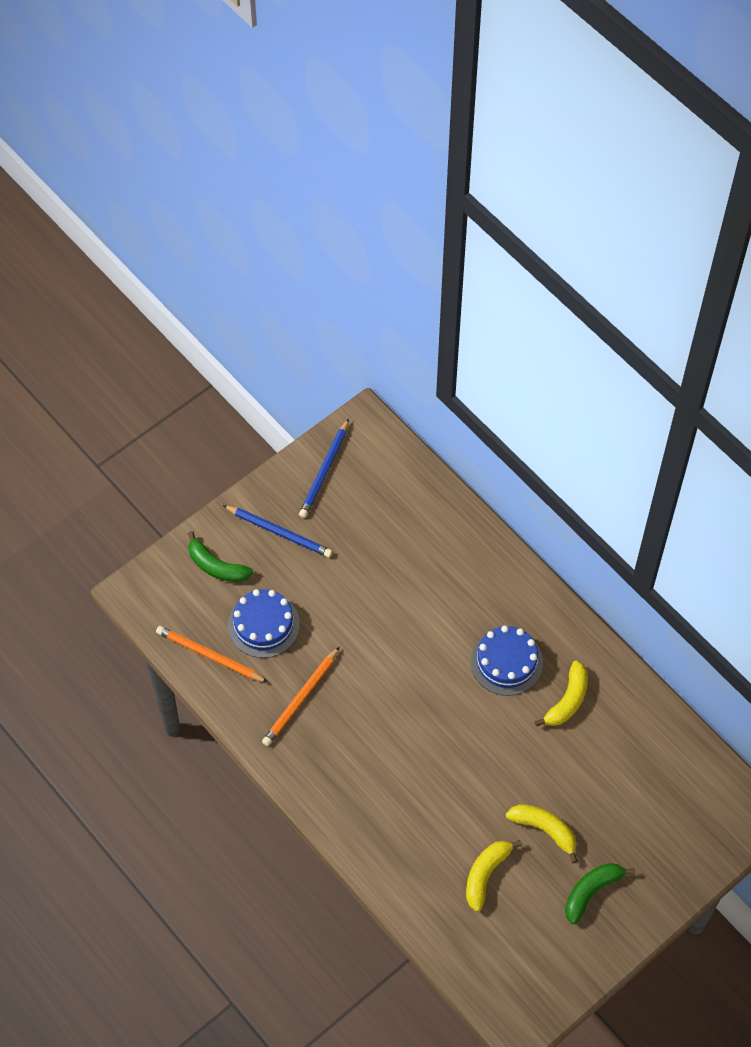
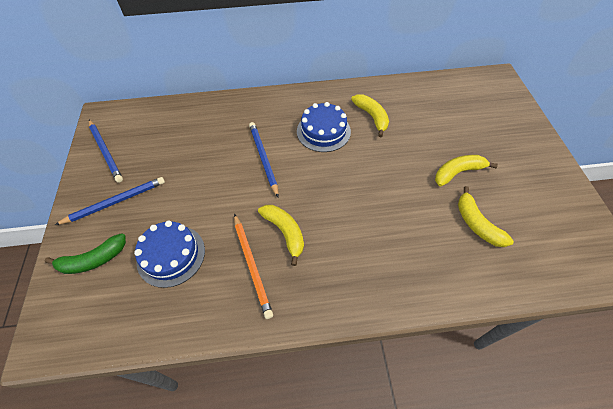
camera: 55 degrees left, 5 degrees down
orange pencil [156,626,268,683] -> none
green banana [565,863,635,924] -> none
none -> blue pencil [249,122,279,197]
none -> yellow banana [258,205,304,266]

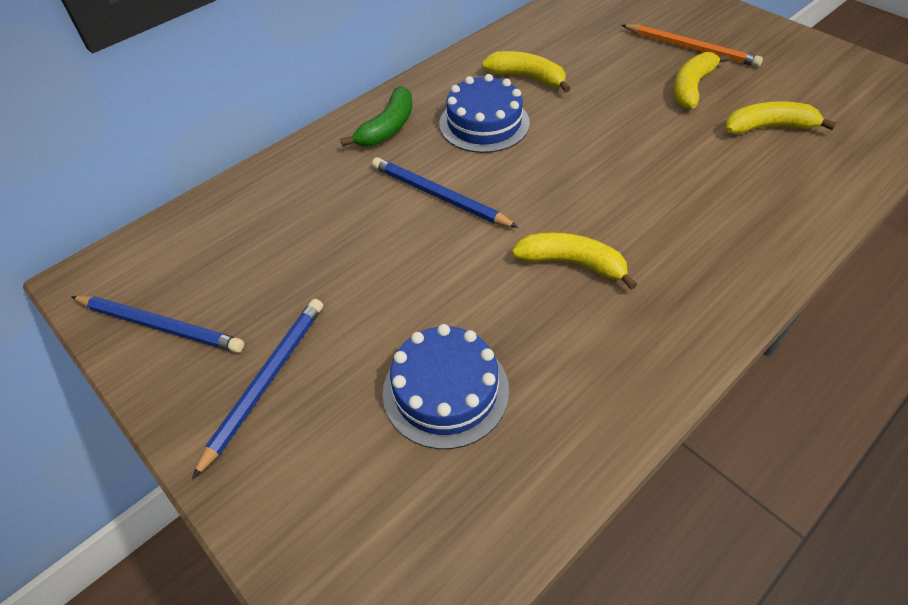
camera: 35 degrees left, 5 degrees down
green banana [45,233,126,274] -> green banana moved to [340,86,412,147]
orange pencil [234,214,273,319] -> orange pencil moved to [622,24,763,67]
yellow banana [458,186,514,247] -> yellow banana turned 150 degrees clockwise [725,101,836,135]

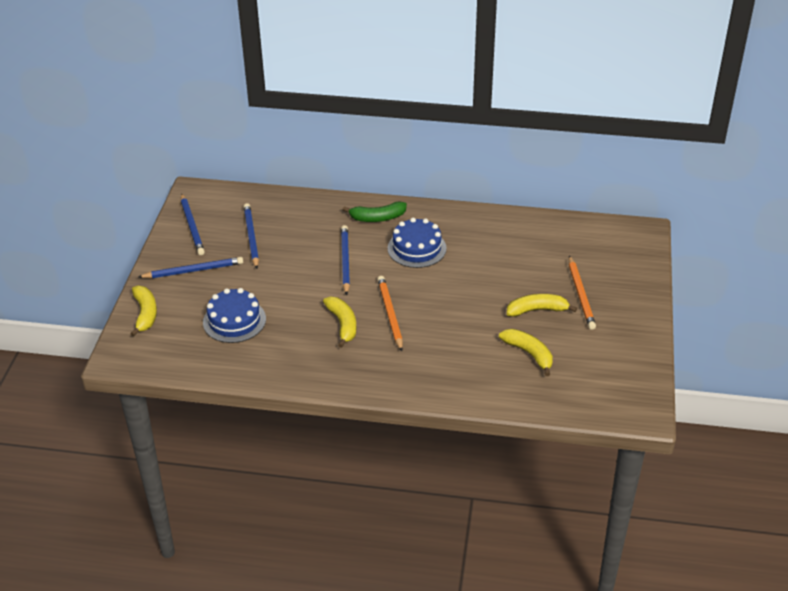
camera: 50 degrees right, 10 degrees down
yellow banana [481,51,571,93] -> yellow banana moved to [130,286,157,337]
none -> blue pencil [244,203,259,269]
none -> orange pencil [378,276,403,351]

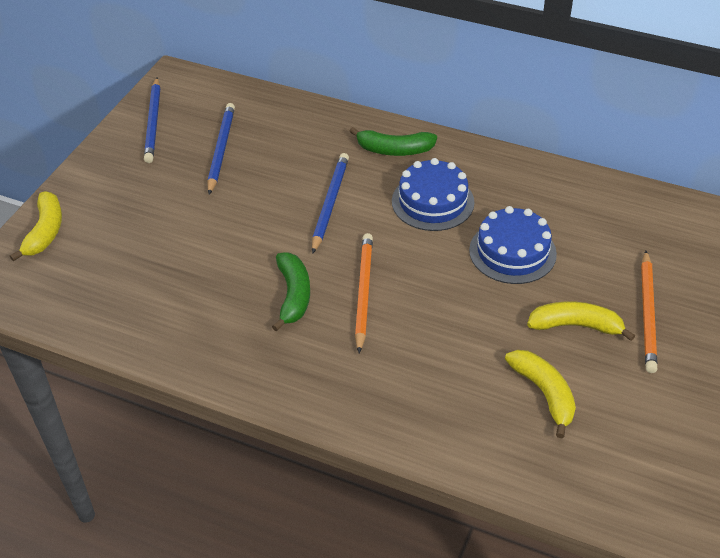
camera: 15 degrees right, 5 degrees up
blue pencil [138,257,243,278] -> none
blue cake [203,288,266,343] -> blue cake moved to [469,206,557,284]
yellow banana [323,297,356,348] -> green banana [272,252,310,331]

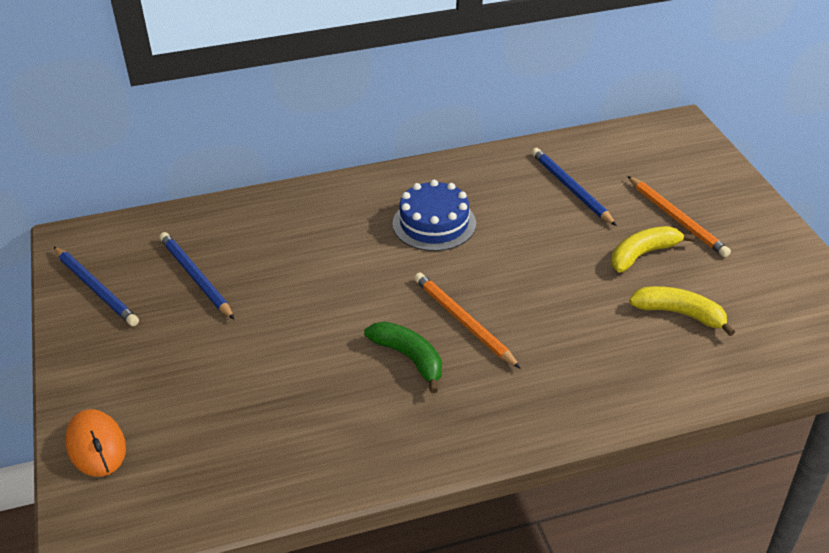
camera: 40 degrees left, 5 degrees down
yellow banana [10,192,62,261] -> orange mouse [65,409,126,477]
blue pencil [312,153,349,254] -> blue pencil moved to [532,148,617,226]
green banana [349,127,437,156] -> none
blue cake [469,206,557,284] -> none

